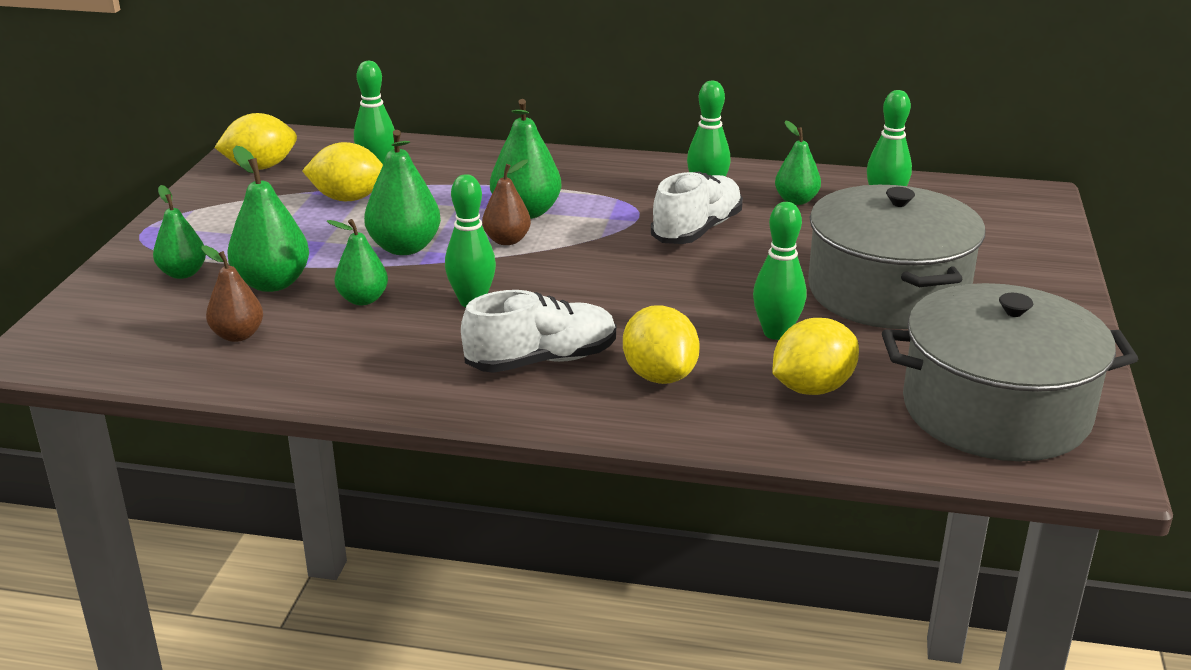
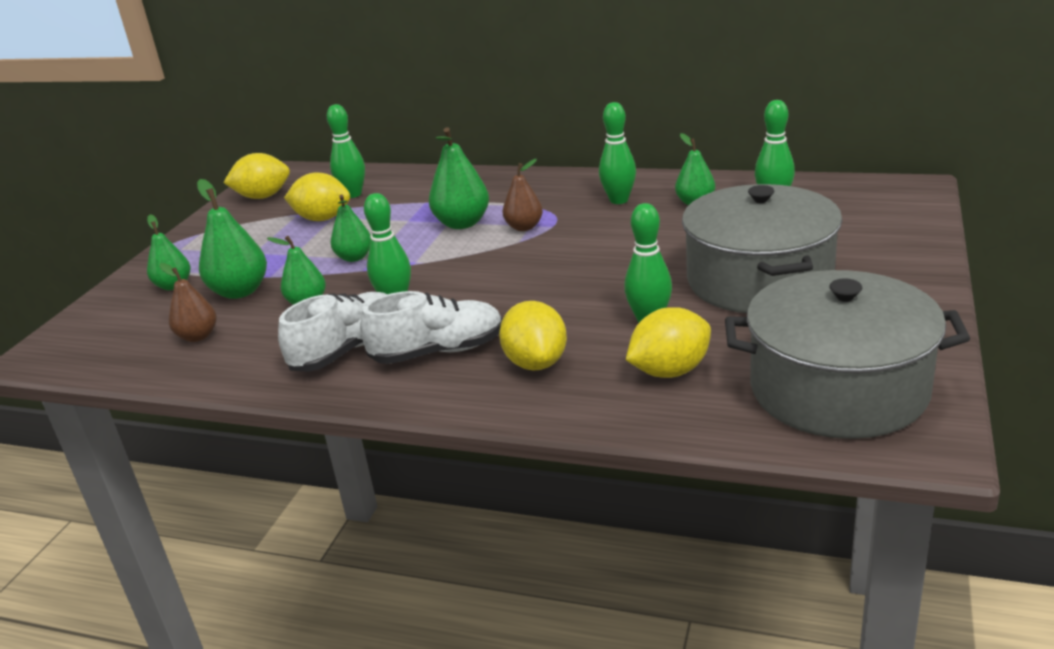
camera: 10 degrees right, 0 degrees up
green pear [364,130,441,255] -> green pear [330,195,371,262], size x0.65
brown pear [482,159,531,245] -> brown pear moved to [503,159,543,231]
white shoe [651,171,743,244] -> white shoe moved to [278,292,387,372]

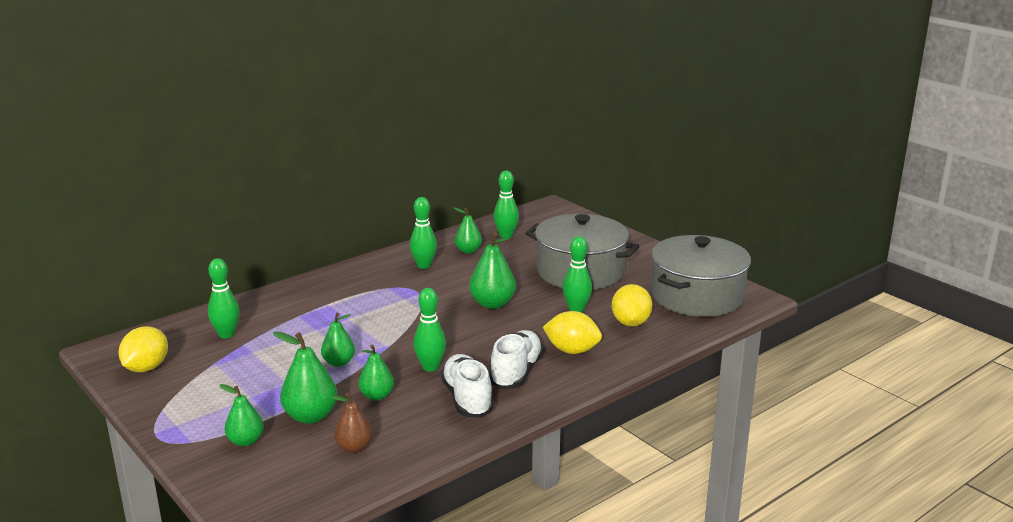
camera: 60 degrees left, 5 degrees down
yellow lemon [284,172,350,221] -> none
green pear [429,127,489,229] -> green pear moved to [469,232,516,309]
brown pear [503,159,543,231] -> none

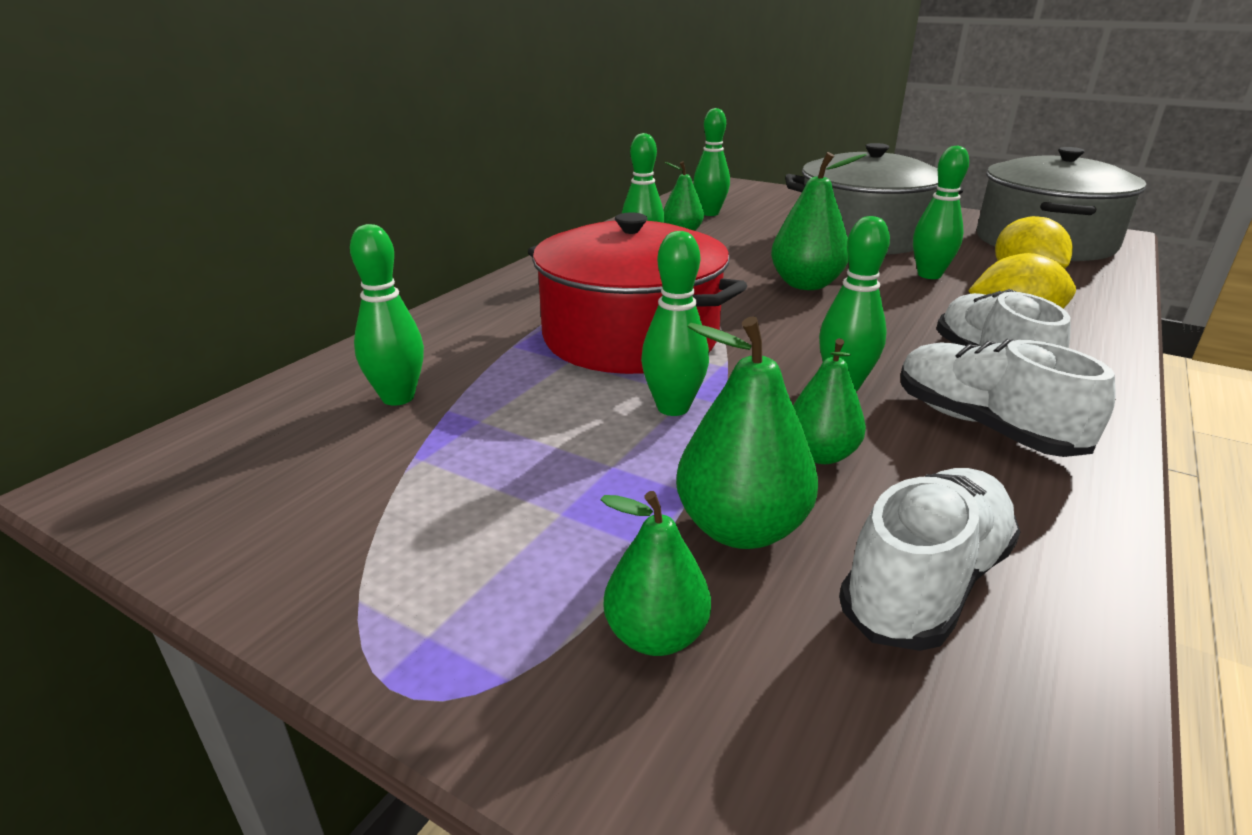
camera: 20 degrees left, 5 degrees up
yellow lemon [119,326,168,372] -> none
green pear [321,313,355,367] -> green bowling pin [641,231,709,416]
brown pear [331,393,373,453] -> white shoe [839,468,1020,651]
none -> red pot [528,212,747,374]

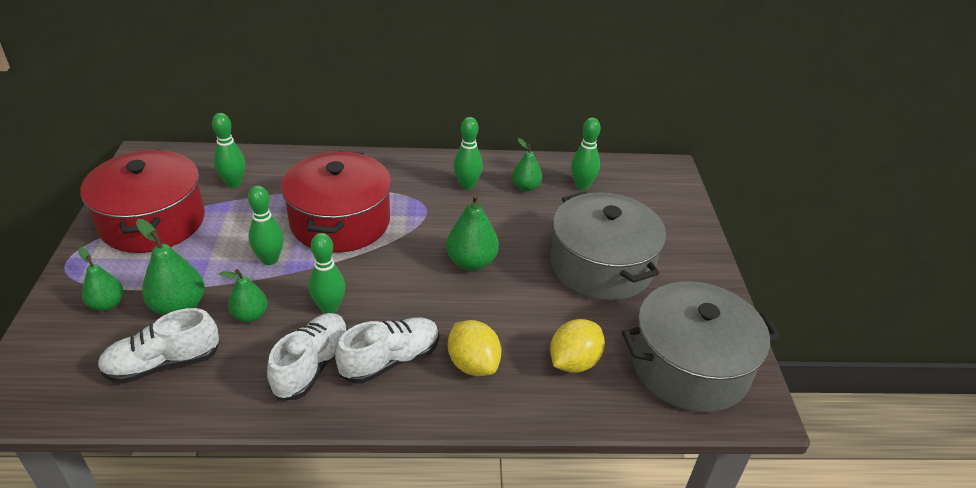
camera: 55 degrees right, 10 degrees up
white shoe [839,468,1020,651] -> white shoe turned 150 degrees clockwise [97,308,220,383]
green bowling pin [913,145,969,279] -> none
none -> red pot [80,149,205,253]

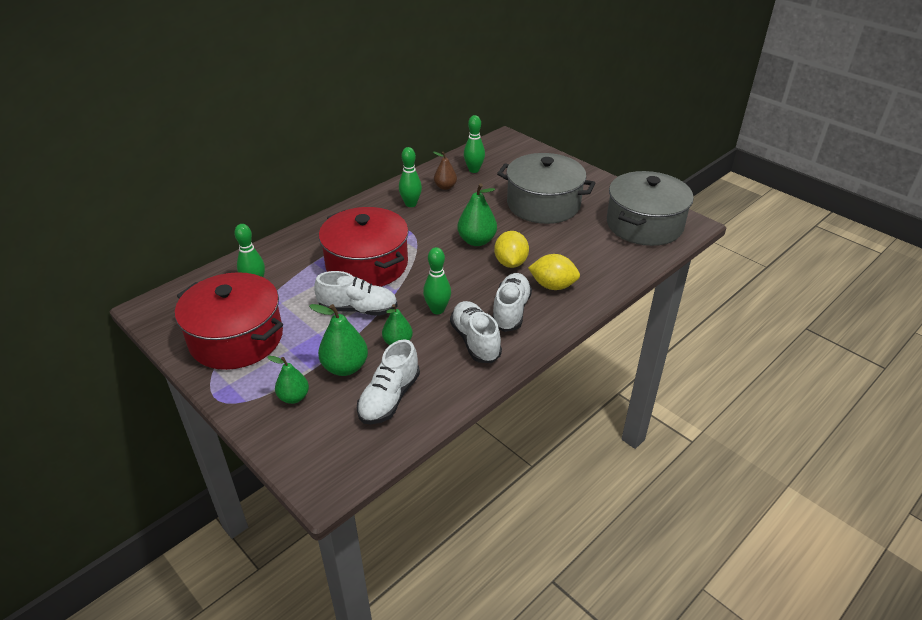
camera: 40 degrees left, 0 degrees up
green bowling pin [248,186,284,265] -> white shoe [314,271,398,316]
green pear [512,138,542,191] -> brown pear [433,152,457,190]
yellow lemon [550,319,605,373] -> yellow lemon moved to [494,231,529,268]

